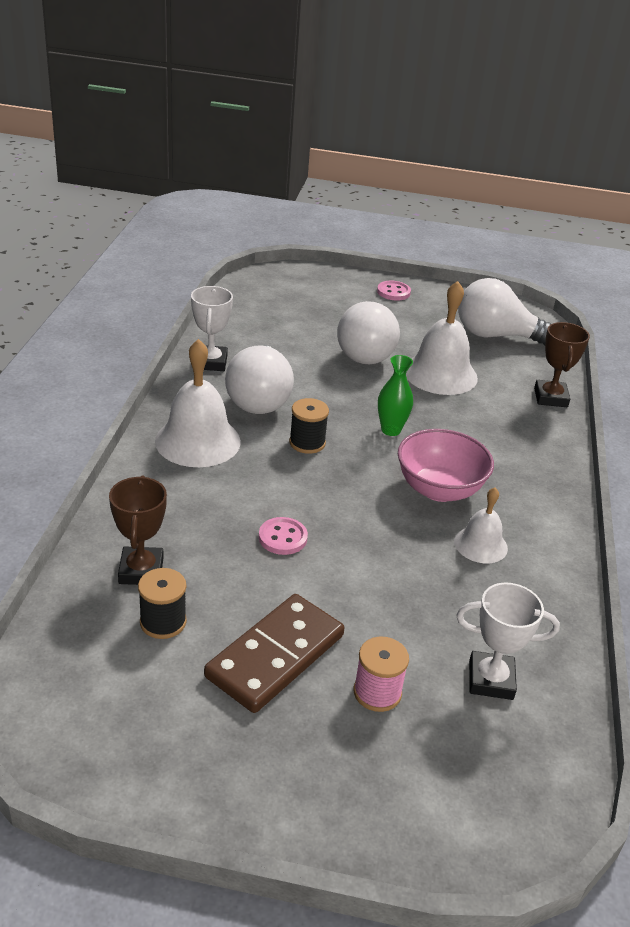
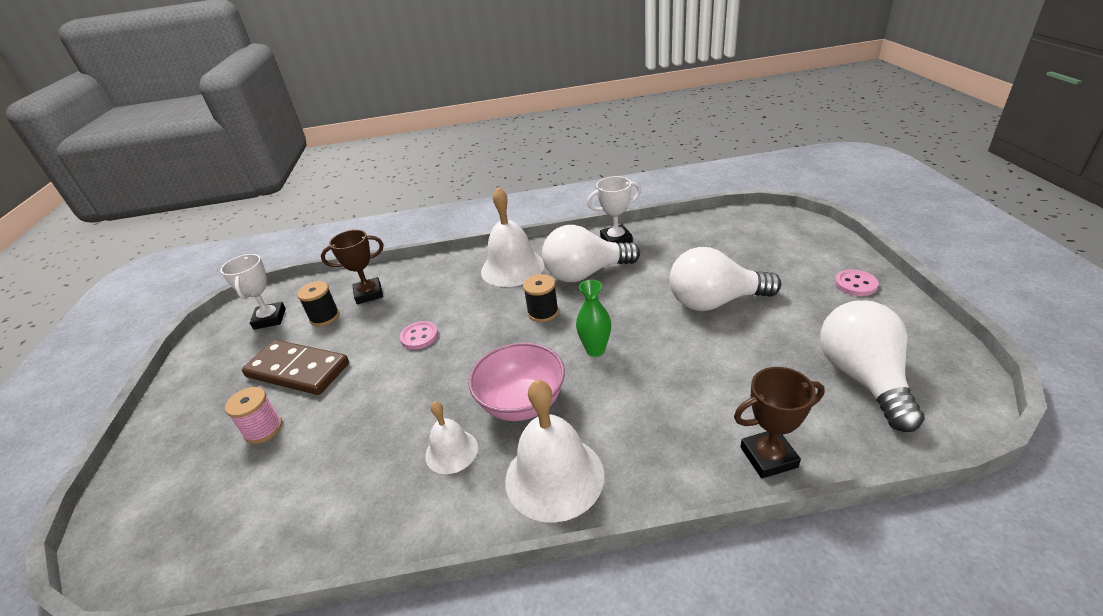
camera: 80 degrees right, 0 degrees up
white bell [406,281,478,395] -> white bell moved to [505,379,604,523]
white trophy [456,583,560,700] -> white trophy moved to [220,254,286,330]

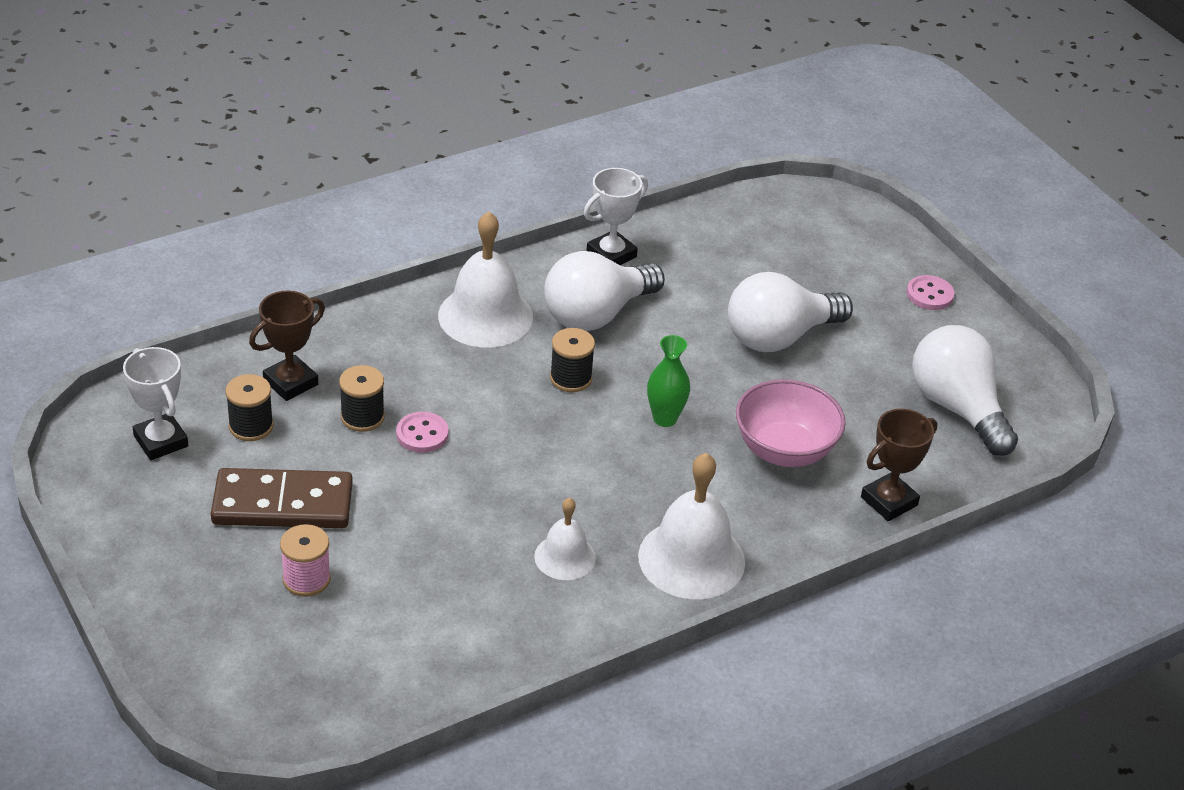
camera: 30 degrees left, 5 degrees up
pink bowl [468,342,565,421] -> pink bowl moved to [736,379,846,467]
none -> black spool [339,365,385,432]

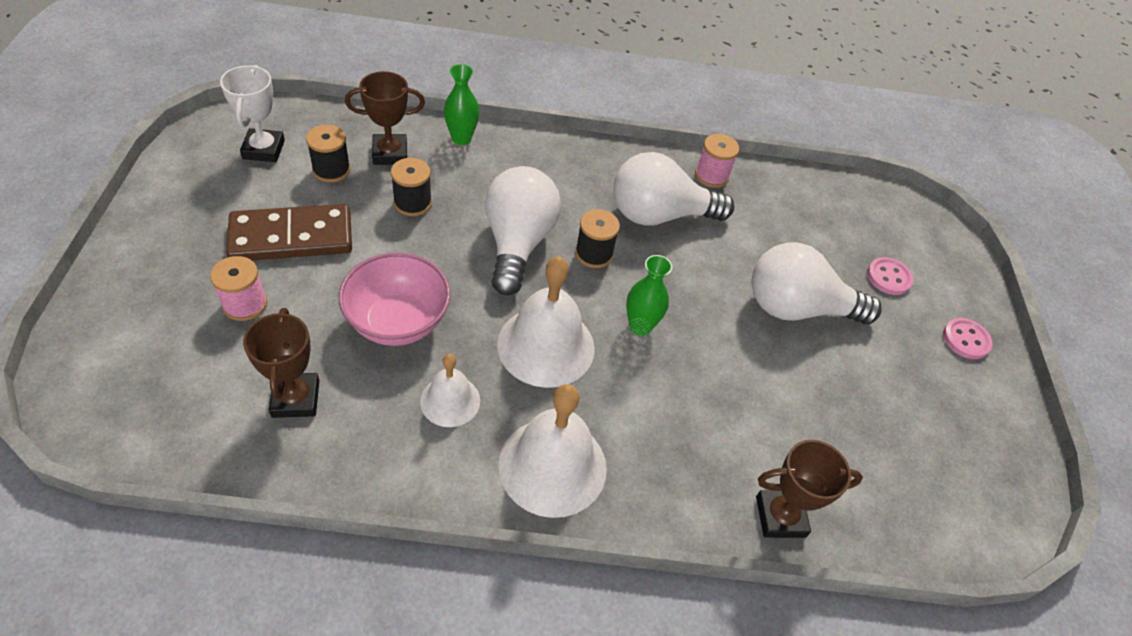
camera: 30 degrees right, 10 degrees up
brown domino [211,468,353,528] -> brown domino turned 45 degrees counterclockwise [226,204,352,260]
pink button [396,412,449,453] -> pink button moved to [867,257,913,295]
white bell [438,211,533,348] -> white bell moved to [497,257,595,388]
white trophy [584,168,648,265] -> pink spool [695,134,739,188]
pink bowl [736,379,846,467] -> pink bowl moved to [338,253,451,346]
white light bulb [912,325,1018,456] -> white light bulb moved to [485,166,561,296]
none -> brown trophy [243,308,319,418]
none -> green vase [444,64,479,145]

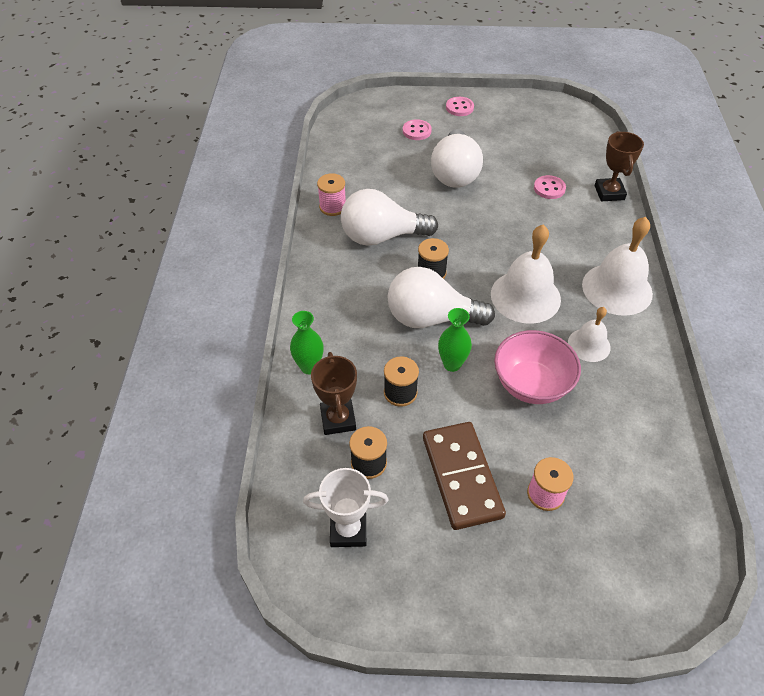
camera: 85 degrees left, 0 degrees up
brown trophy [243,308,319,418] -> none
white light bulb [614,152,734,226] -> white light bulb turned 90 degrees clockwise [341,189,438,246]
green vase [626,255,672,336] -> green vase moved to [438,308,472,372]
none -> pink button [534,175,566,199]

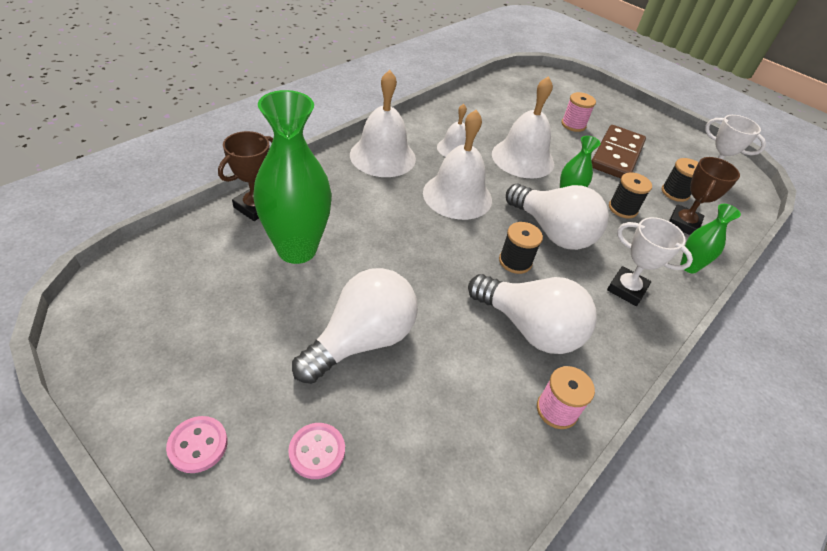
camera: 145 degrees left, 5 degrees down
pink bowl [494,330,581,404] -> white bell [492,76,554,178]
pink button [534,175,566,199] -> green vase [253,90,332,264]
none -> white trophy [607,217,693,306]

